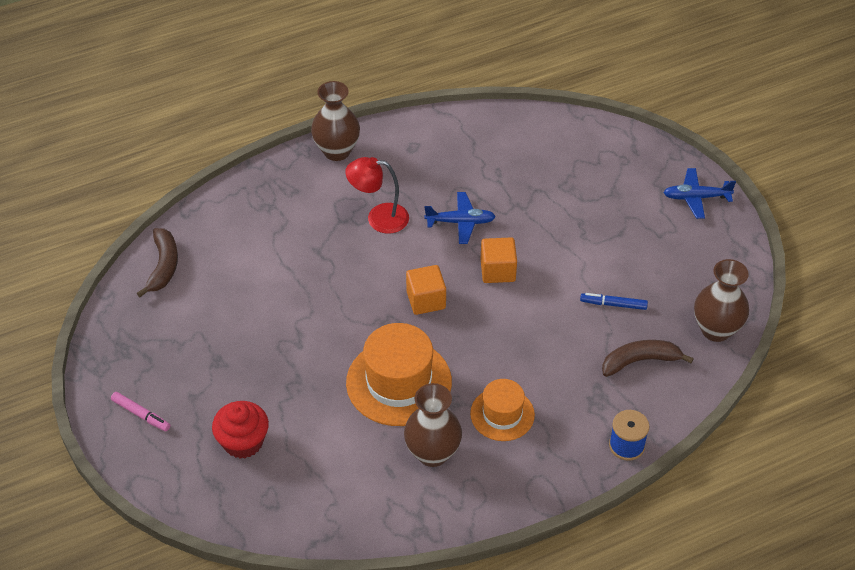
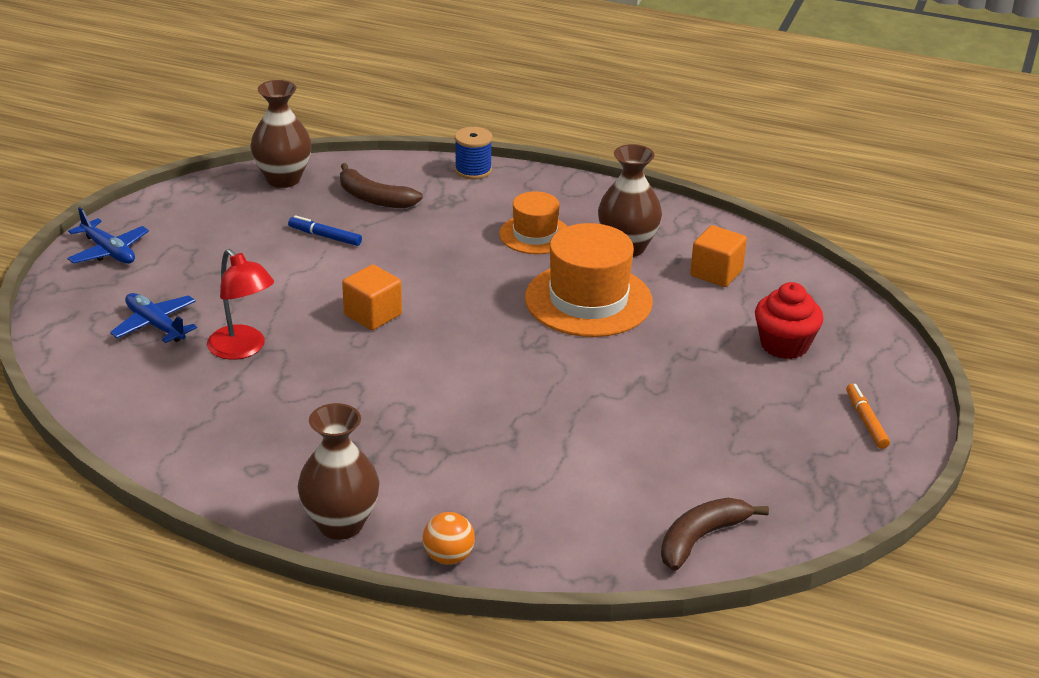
camera: 135 degrees left, 15 degrees down
pink marker [111,392,170,431] -> orange marker [846,384,890,449]
red lamp [345,157,409,234] -> red lamp moved to [207,249,274,360]
orange cube [406,265,446,315] -> orange cube moved to [690,225,747,287]
blue plane [424,192,496,244] -> blue plane moved to [110,293,197,343]
blue marker [580,293,648,310] -> blue marker turned 150 degrees clockwise [288,215,362,246]
none -> orange ball [423,512,475,565]

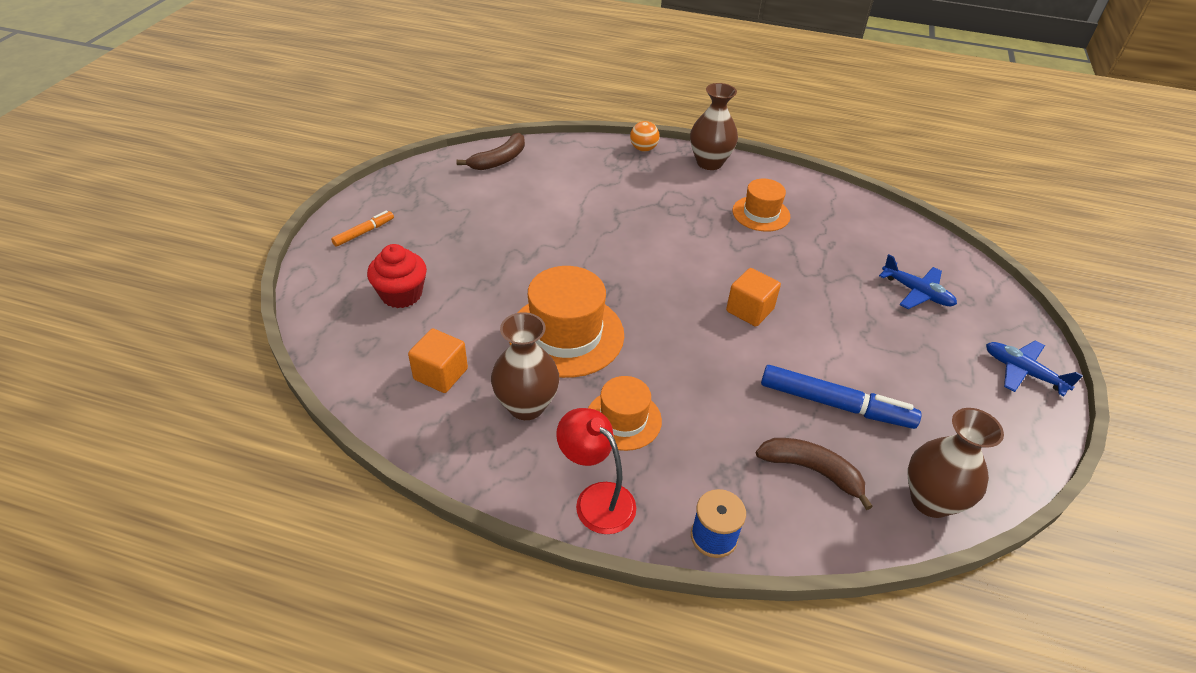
camera: 175 degrees right, 10 degrees up
red lamp [207,249,274,360] -> red lamp moved to [556,408,636,534]
blue marker [288,215,362,246] -> blue marker [761,365,922,429], size x1.88
orange marker [846,384,890,449] -> orange marker turned 120 degrees counterclockwise [331,211,394,247]
none -> orange hat [732,179,790,232]

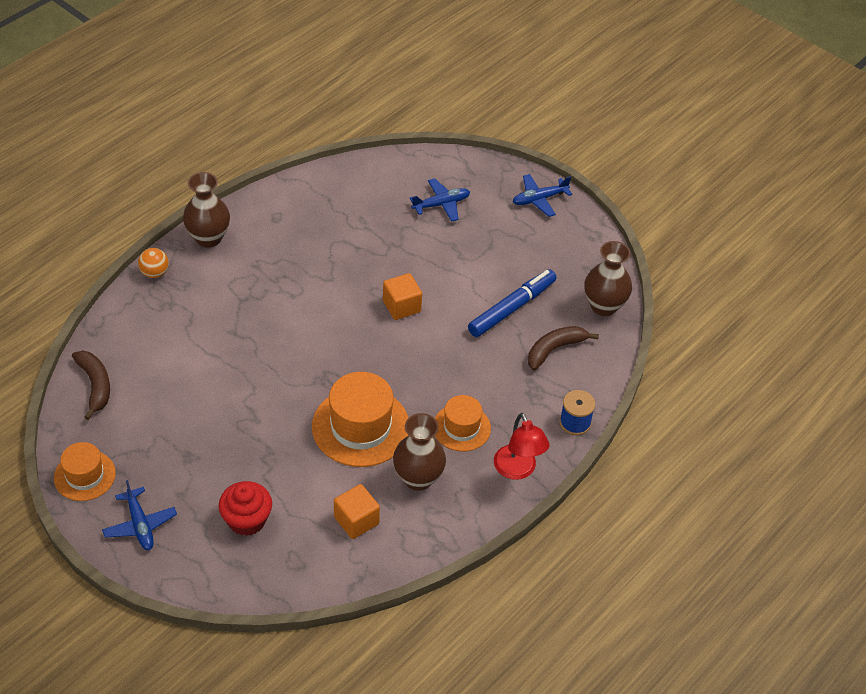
camera: 65 degrees left, 5 degrees up
orange marker [331,211,394,247] -> blue plane [102,480,177,550]
red lamp [556,408,636,534] -> red lamp turned 90 degrees counterclockwise [494,413,550,480]
orange hat [732,179,790,232] -> orange hat moved to [54,442,116,501]

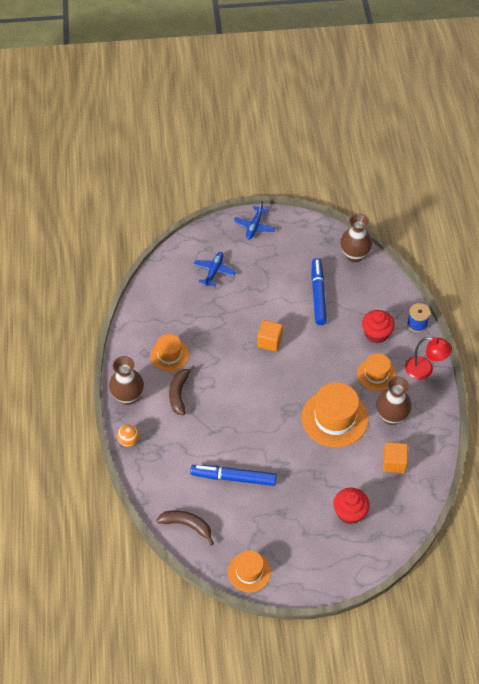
camera: 45 degrees left, 5 degrees up
blue plane [102,480,177,550] -> none
brown banana [528,326,599,370] -> brown banana moved to [169,365,195,415]
none -> orange hat [150,334,189,371]
none -> blue marker [190,465,277,486]
none -> red cupcake [362,310,395,343]

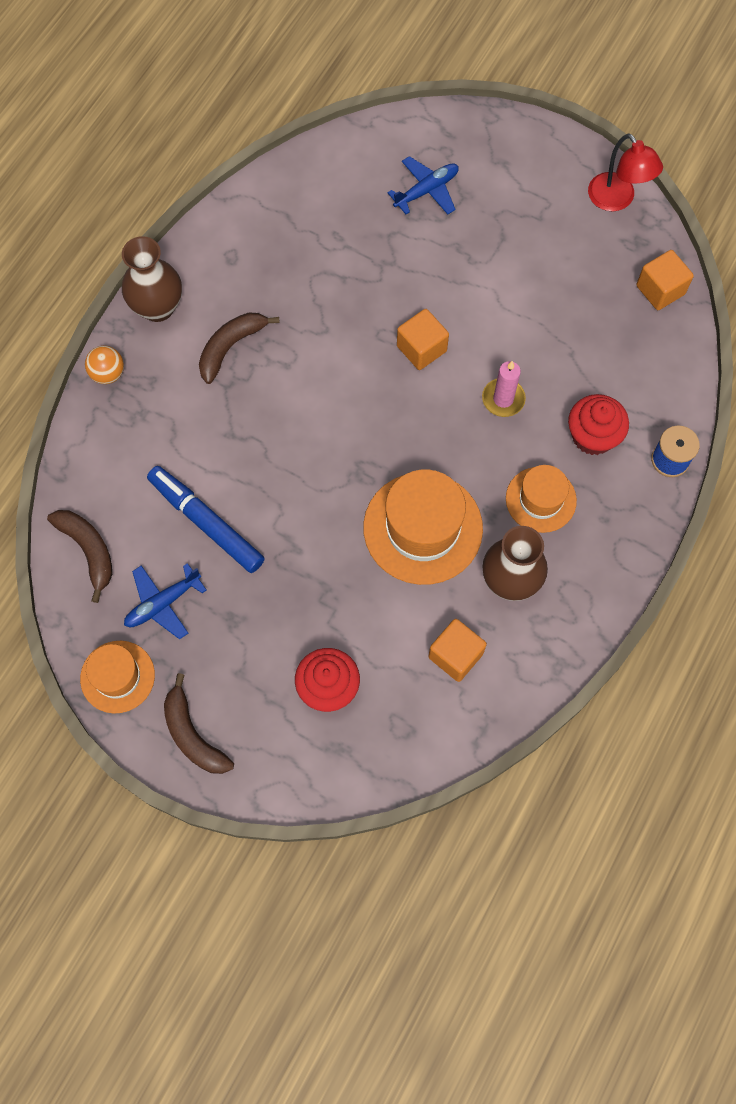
camera: 35 degrees right, 15 degrees up
orange hat [150,334,189,371] -> none
blue plane [234,201,276,239] -> blue plane moved to [124,563,207,639]
blue marker [311,258,327,325] -> none
brown vase [340,213,372,262] -> orange cube [636,250,694,310]
red lamp [405,337,452,379] -> red lamp moved to [588,133,663,211]
none -> brown banana [164,673,234,774]
none -> pink candle [482,361,526,417]

